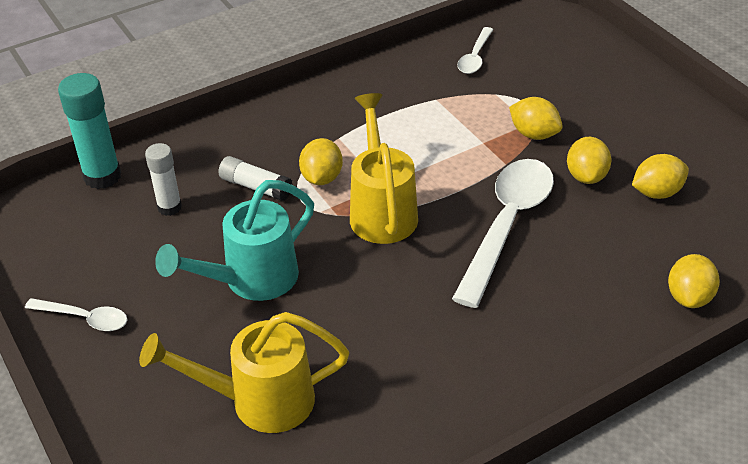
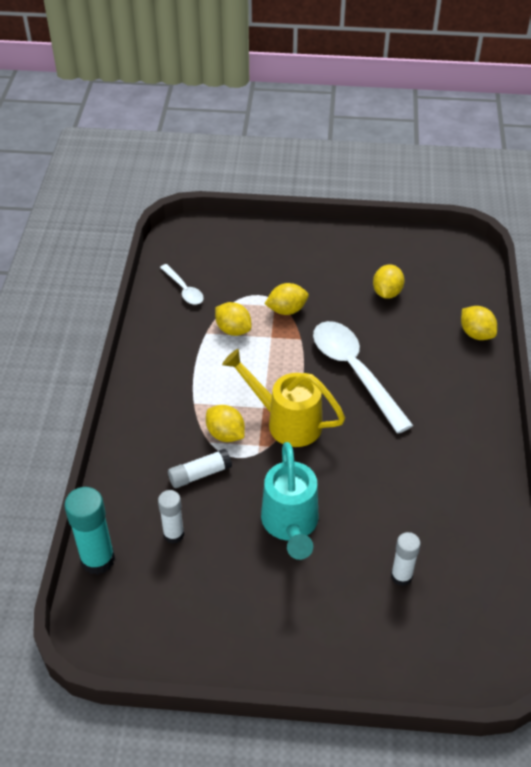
camera: 55 degrees left, 5 degrees up
white spoon [25,298,128,331] -> none
yellow watering can [139,312,349,433] -> white glue stick [391,532,421,586]
yellow lemon [567,137,612,184] -> yellow lemon moved to [215,302,251,336]

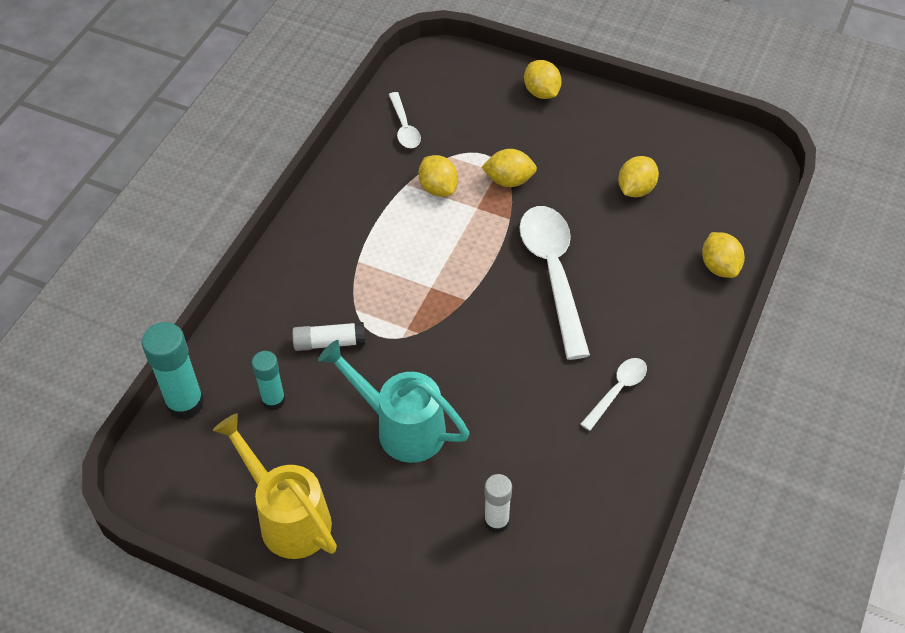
camera: 20 degrees right, 5 degrees up
white glue stick [158,490,184,544] -> turquoise glue stick [252,351,286,411]
yellow lemon [206,405,245,442] -> yellow lemon moved to [524,60,562,99]
yellow watering can [222,349,345,447] -> yellow watering can moved to [212,413,337,559]
turquoise watering can [261,442,318,560] -> turquoise watering can turned 105 degrees clockwise [318,340,470,463]
none -> white spoon [580,358,647,431]

